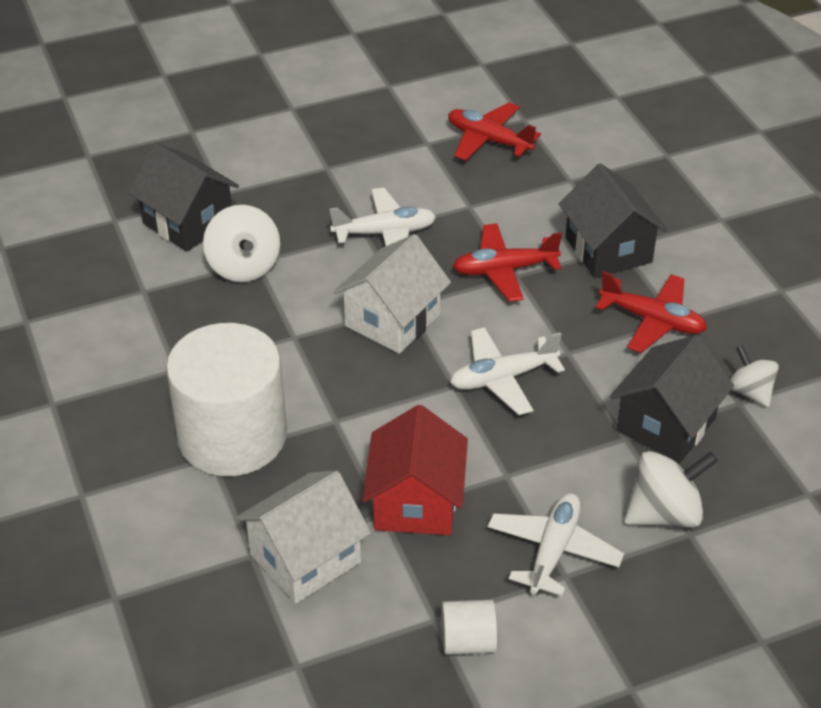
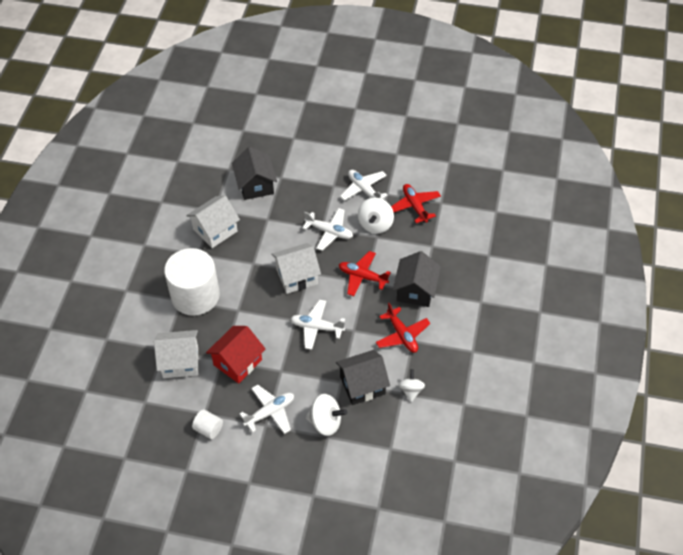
camera: 35 degrees right, 10 degrees up
white spinning top [203,205,280,282] -> white spinning top moved to [358,198,394,234]
none -> white house [186,196,240,248]
none -> white plane [340,170,388,201]

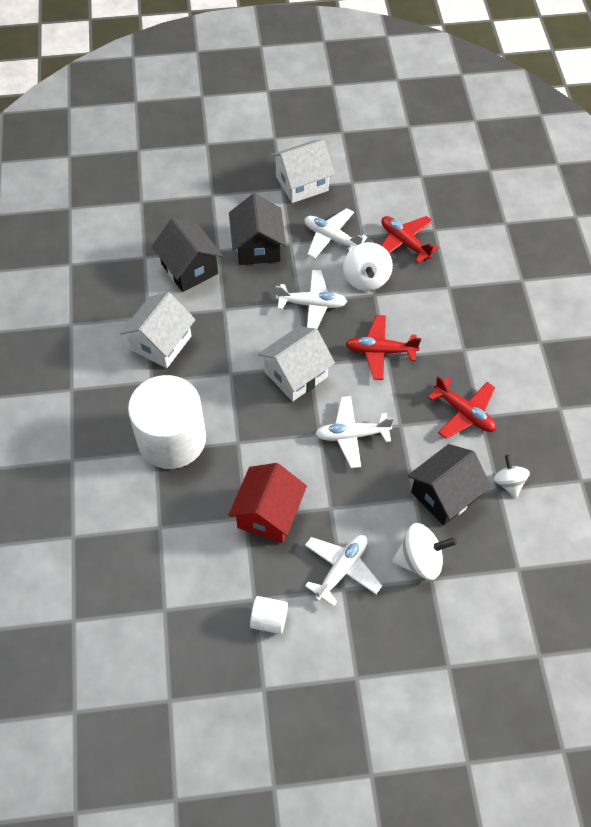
camera: 20 degrees left, 5 degrees up
white house [154,330,198,378] -> white house moved to [271,140,334,203]
black house [393,251,441,307] -> black house moved to [229,193,286,265]

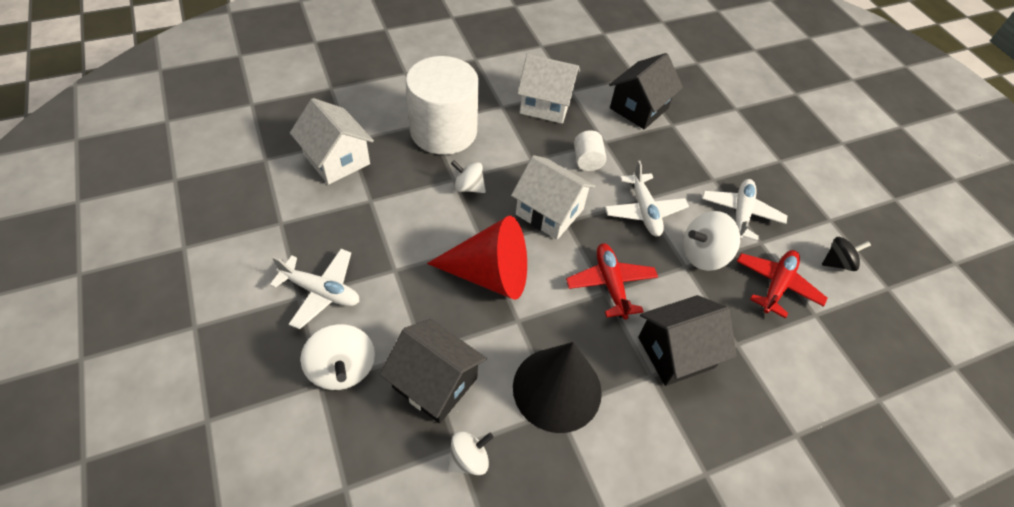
camera: 70 degrees right, 5 degrees down
red house [228,463,307,543] -> none
black house [229,193,286,265] -> black house moved to [638,295,737,386]
white cylinder [250,596,288,634] -> white cylinder moved to [574,130,606,171]
white house [271,140,334,203] -> white house moved to [290,98,374,185]
white plane [315,396,394,468] -> red cone [427,216,527,300]
red plane [428,376,496,439] -> black cone [513,342,602,433]
none -> white spinning top [451,161,486,193]
none -> black spinning top [822,237,871,271]

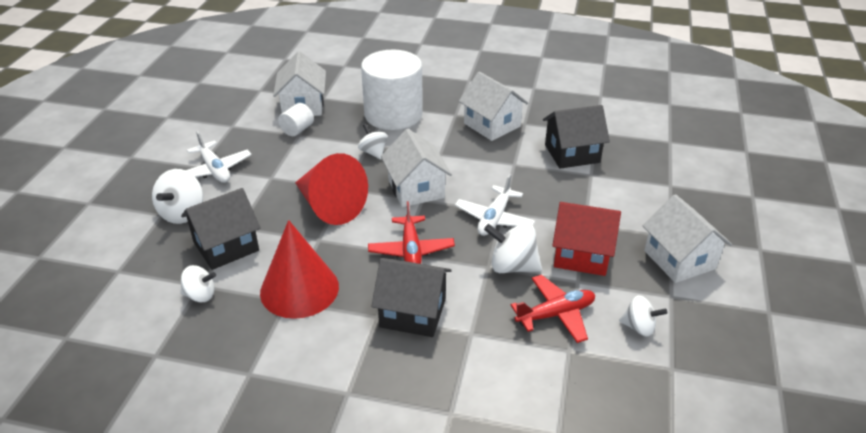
camera: 40 degrees right, 15 degrees down
black house [380,319,487,424] -> black house turned 75 degrees clockwise [181,188,261,270]
black cone [513,342,602,433] -> red cone [260,220,339,319]
red plane [566,243,658,320] -> red plane turned 150 degrees clockwise [368,201,455,264]
white cylinder [574,130,606,171] -> white cylinder moved to [278,103,314,136]
white plane [702,179,787,241] -> red house [552,202,621,276]
black spinning top [822,237,871,271] -> white spinning top [619,295,667,337]
none -> white house [643,194,732,283]

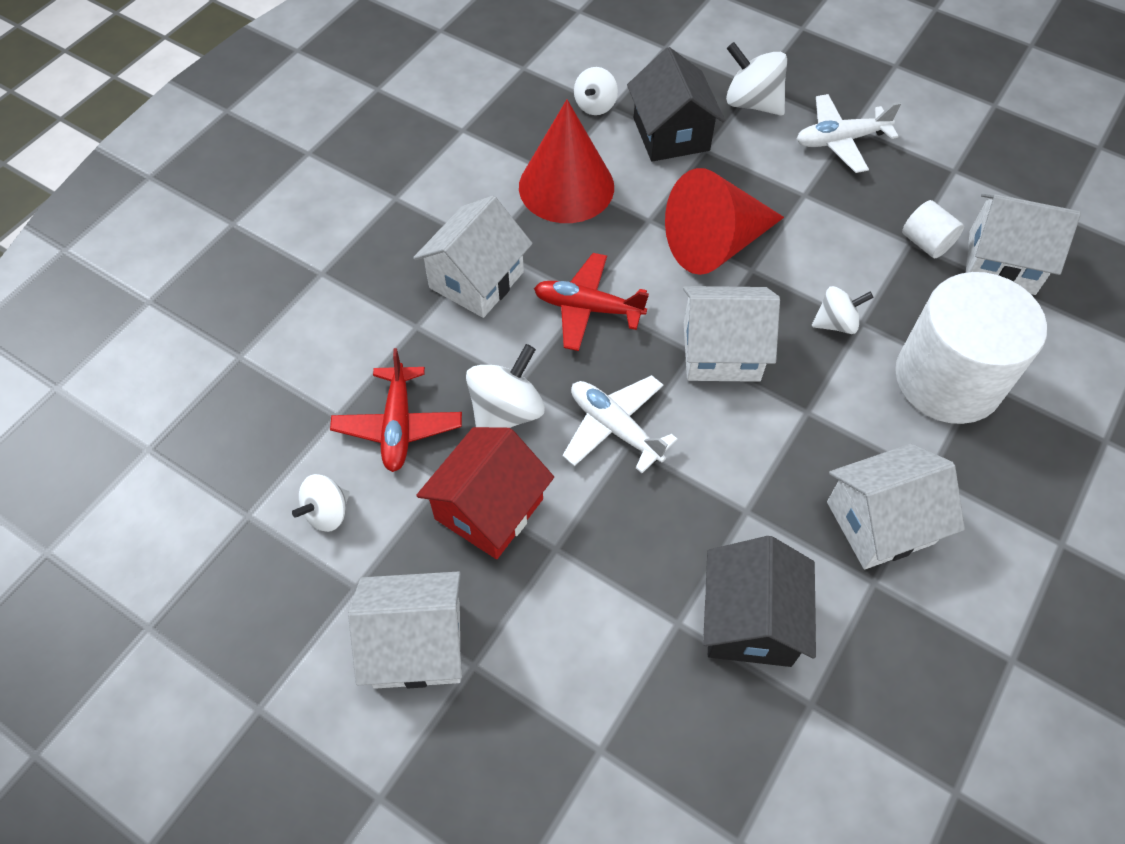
camera: 110 degrees right, 20 degrees up
black house [371,258,452,337] -> white house [413,196,533,318]

